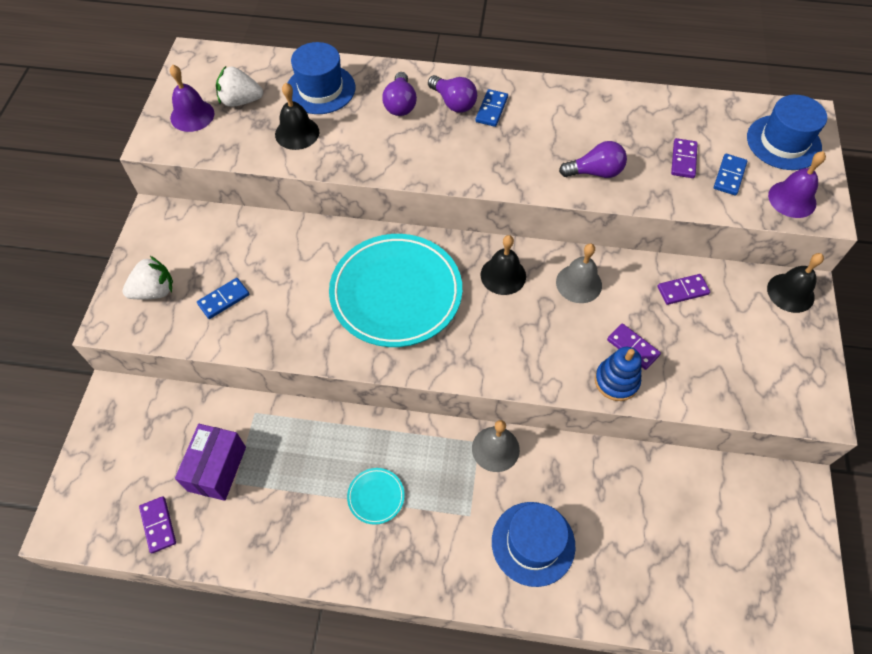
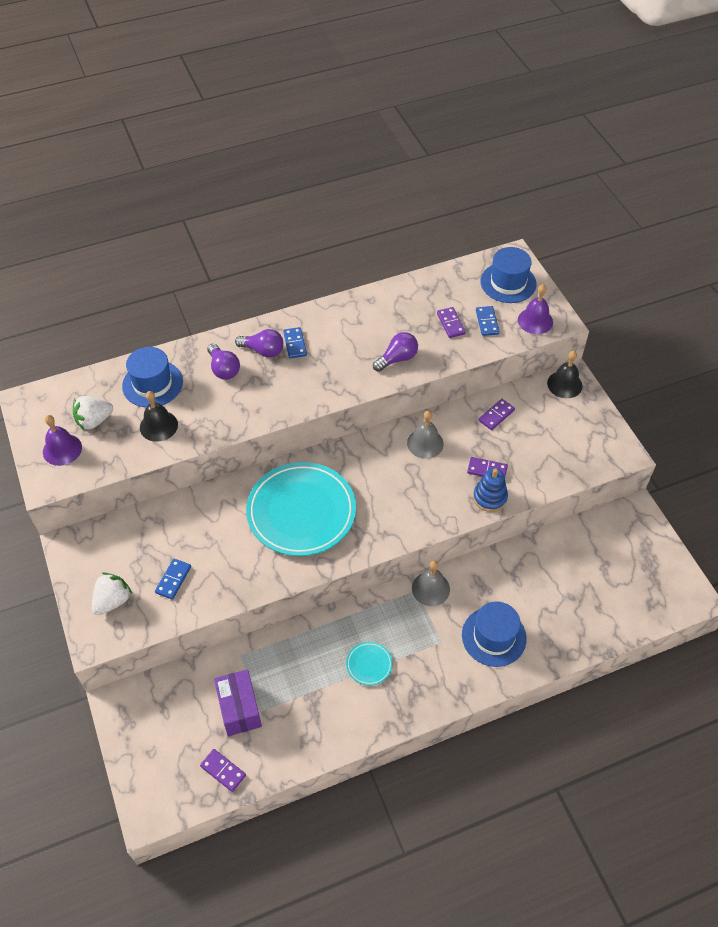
camera: 30 degrees left, 5 degrees down
black bell [481,235,526,295] -> none

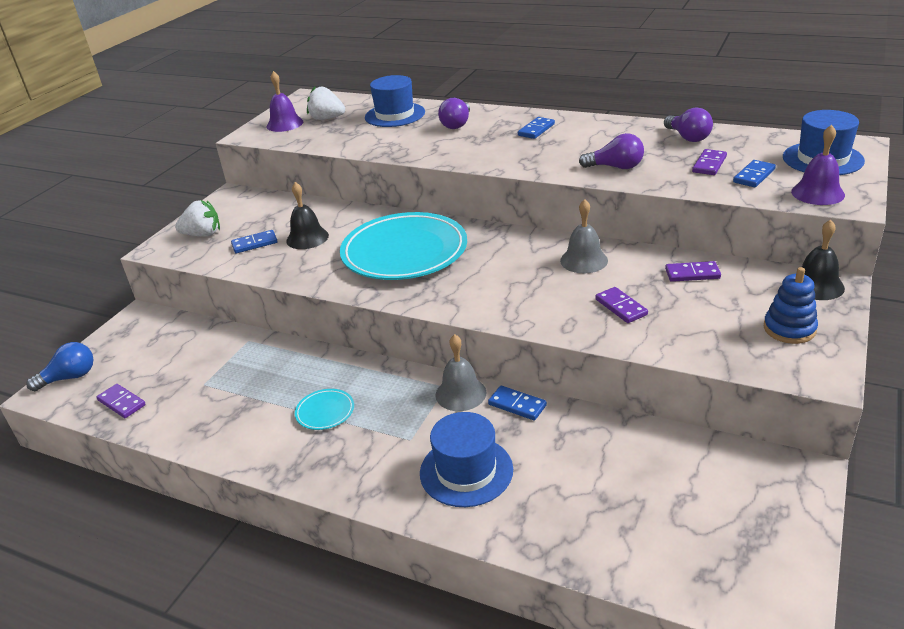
camera: 50 degrees right, 20 degrees down
black bell [140,391,178,442] -> black bell moved to [286,182,329,249]
purple domino [200,749,246,792] -> purple domino turned 45 degrees counterclockwise [97,384,146,418]
purple box [214,669,262,736] -> none
purple light bulb [235,329,284,358] -> purple light bulb moved to [664,108,713,142]
blue stacking toy [473,468,508,512] -> blue stacking toy moved to [764,267,818,344]
none -> blue light bulb [26,342,93,391]
none -> blue domino [488,386,547,420]

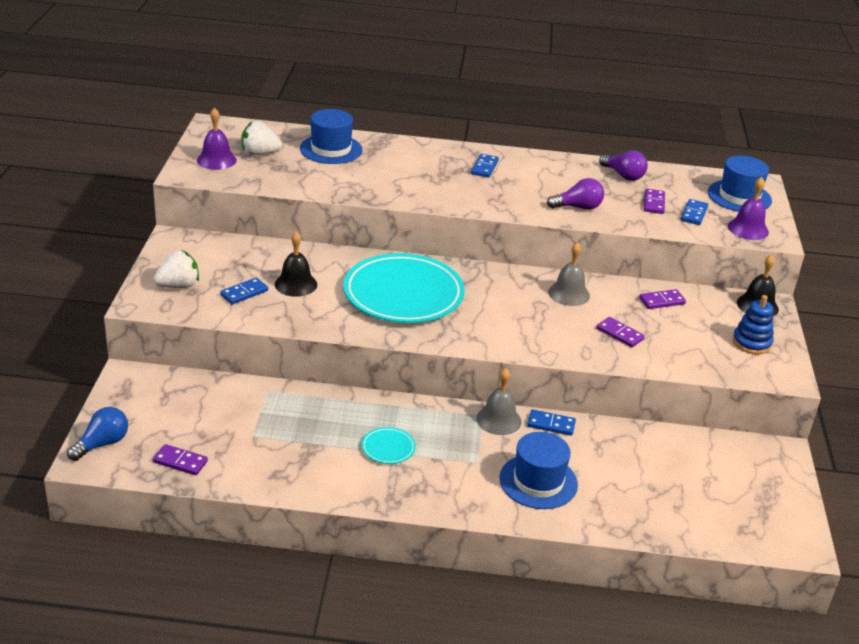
camera: 25 degrees left, 0 degrees up
purple light bulb [438,98,470,129] -> none

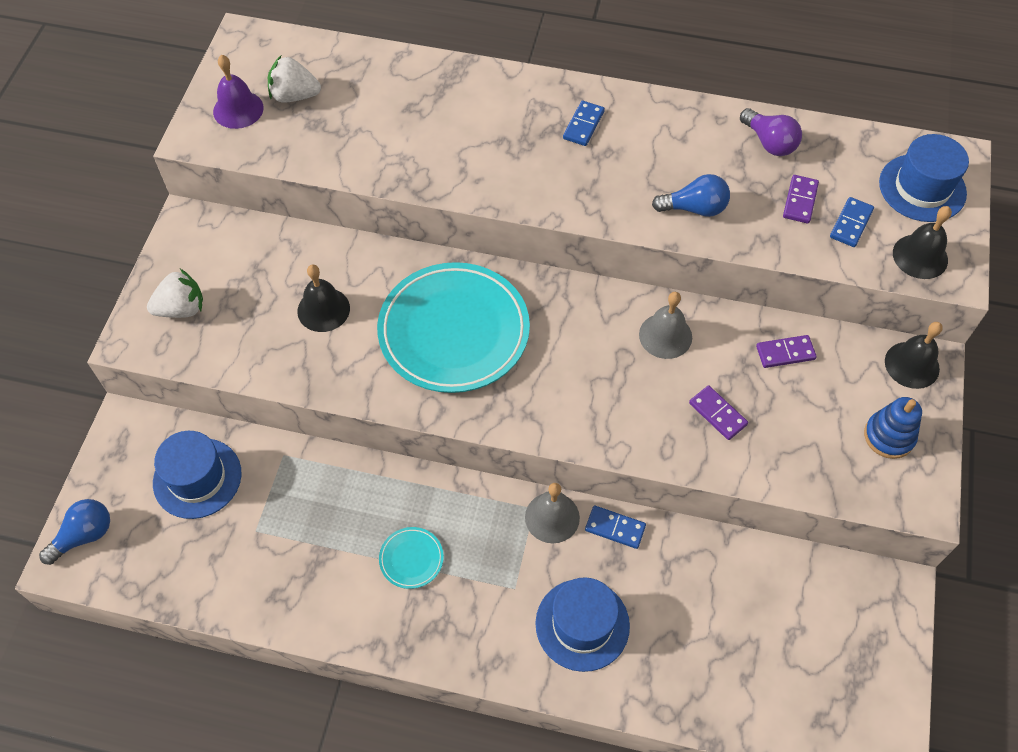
camera: 10 degrees right, 25 degrees up
purple domino [153,444,208,475] -> none
blue domino [220,278,268,304] -> none
blue hat [300,109,362,164] -> blue hat moved to [153,431,242,519]
purple light bulb [547,178,604,210] -> blue light bulb [652,174,730,217]
purple bell [728,177,769,240] -> black bell [893,206,952,279]

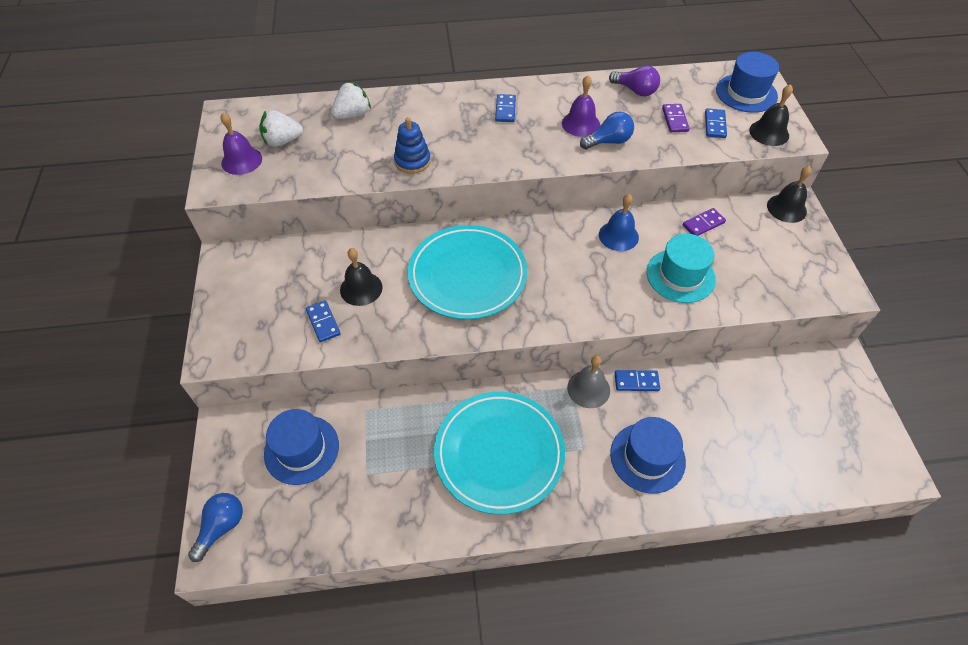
camera: 20 degrees left, 5 degrees down
white strawberry [147,269,203,318] -> white strawberry moved to [331,82,371,119]
turquoise plate [379,527,444,589] -> turquoise plate [434,392,565,515], size x2.46
grey bell [639,292,692,359] -> blue bell [599,194,639,251]
purple domino [689,385,748,440] -> turquoise hat [647,234,716,303]
blue stacking toy [864,397,922,459] -> blue stacking toy moved to [394,117,431,174]
none -> blue domino [306,300,341,342]
none -> purple bell [562,75,600,137]

